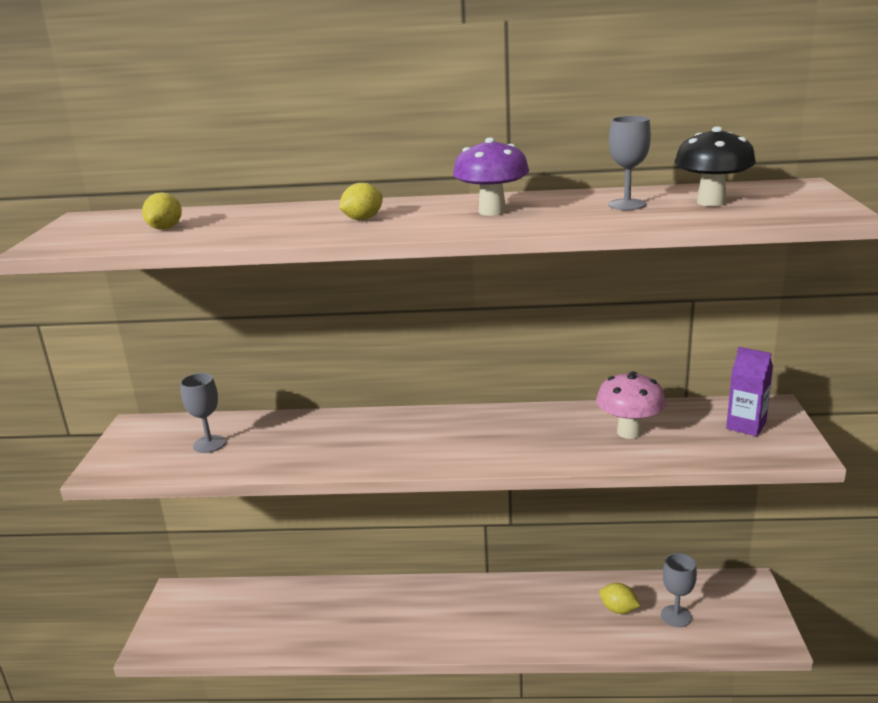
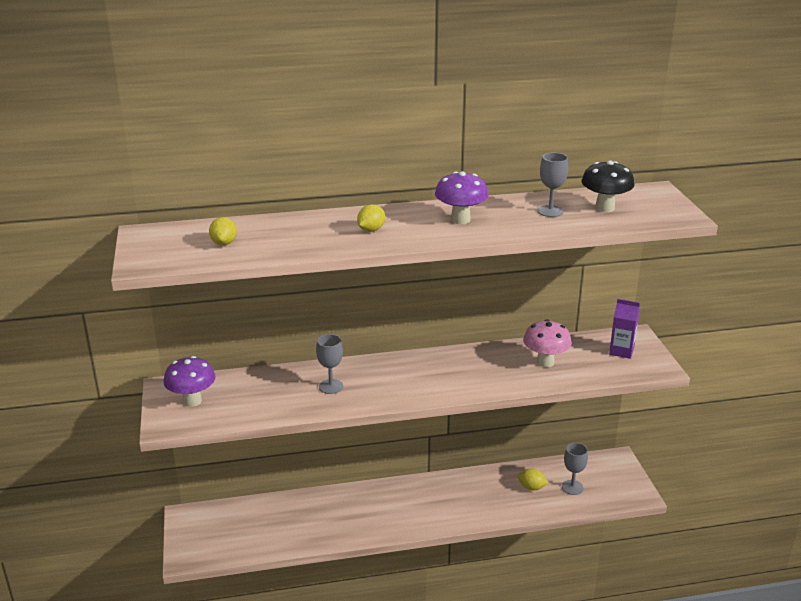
camera: 15 degrees left, 5 degrees up
grey goblet [180,373,226,453] -> grey goblet moved to [316,334,343,394]
none -> purple mushroom [164,356,215,407]

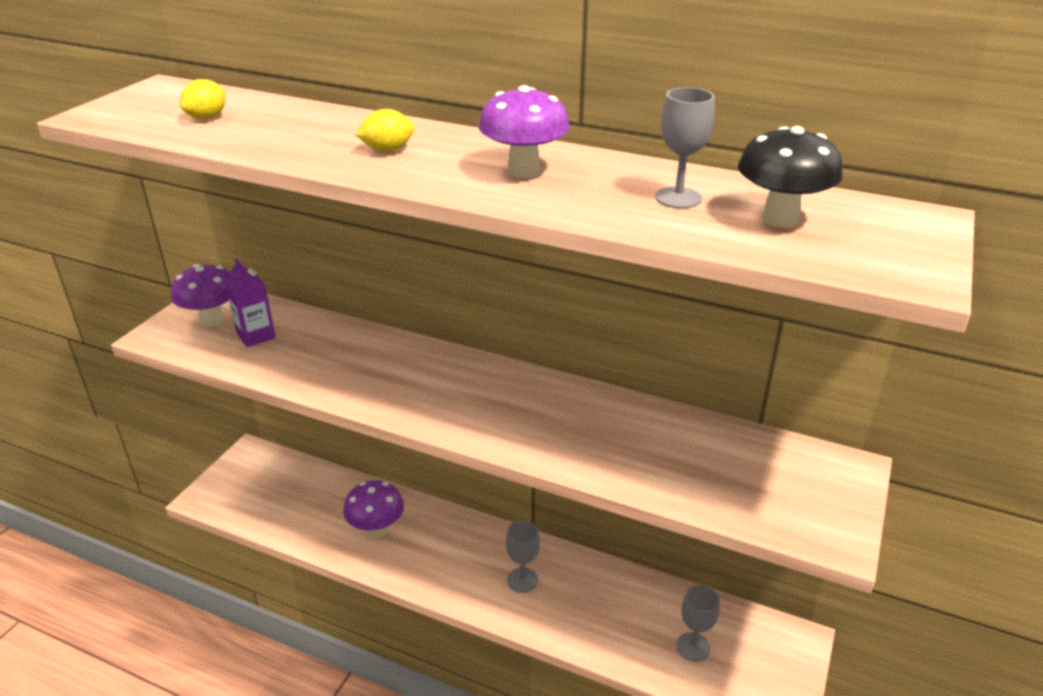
camera: 35 degrees right, 5 degrees up
grey goblet [316,334,343,394] -> grey goblet moved to [506,520,540,593]
yellow lemon [518,468,548,490] -> none
pink mushroom [523,319,572,367] -> none
purple carton [609,299,640,359] -> purple carton moved to [225,258,276,347]
none -> purple mushroom [343,480,404,539]

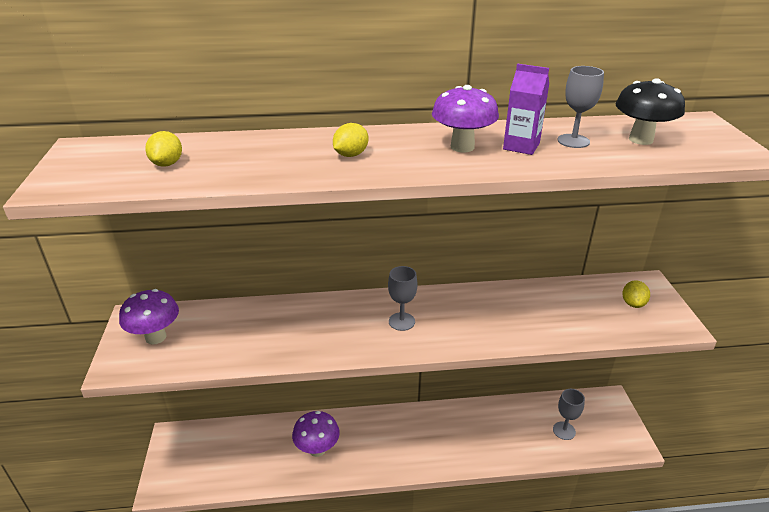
camera: 30 degrees left, 0 degrees up
purple carton [225,258,276,347] -> purple carton moved to [503,63,549,155]
grey goblet [506,520,540,593] -> grey goblet moved to [388,266,418,331]
none -> yellow lemon [622,280,650,308]

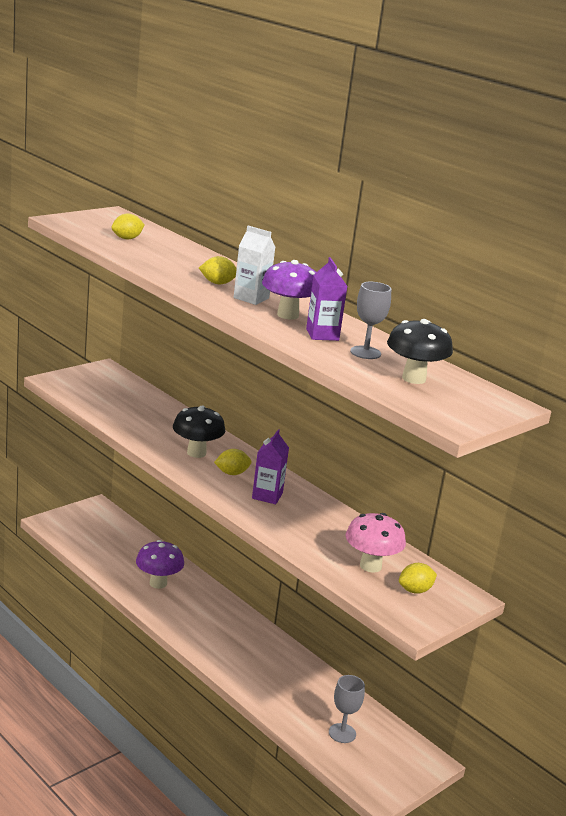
camera: 50 degrees right, 10 degrees down
purple mushroom [119,289,179,344] -> none
grey goblet [388,266,418,331] -> yellow lemon [214,449,252,475]
none -> black mushroom [173,406,225,458]
none -> white carton [234,226,275,305]
none -> purple carton [252,429,289,504]
none -> pink mushroom [346,513,406,573]

